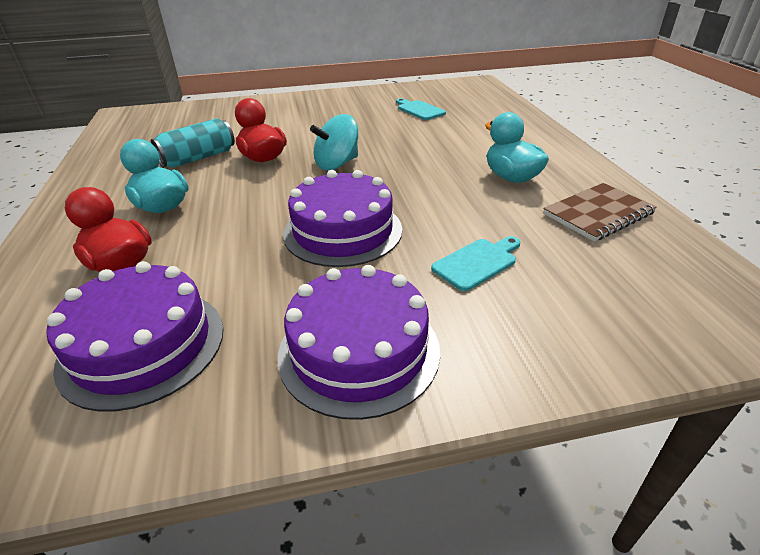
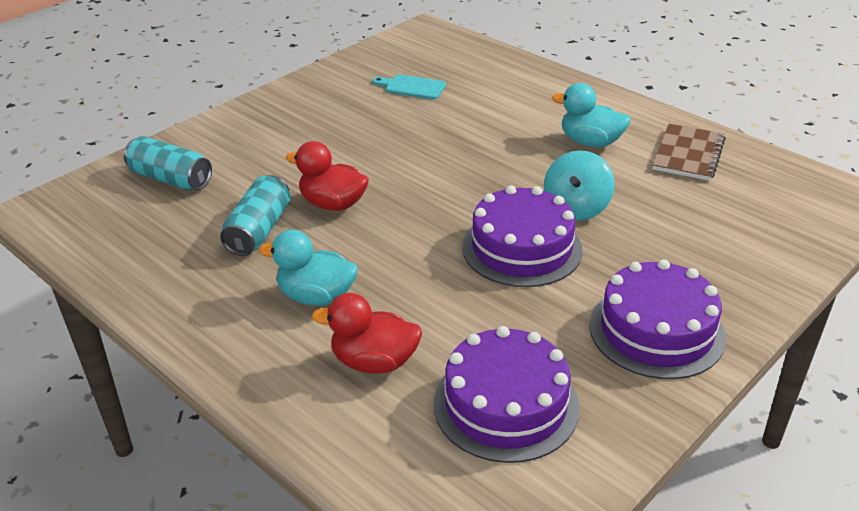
camera: 35 degrees left, 0 degrees up
turquoise spinning top [310,114,358,170] -> turquoise spinning top moved to [544,150,615,221]
turquoise cutting board [431,236,521,291] -> none
none -> turquoise can [124,136,212,190]

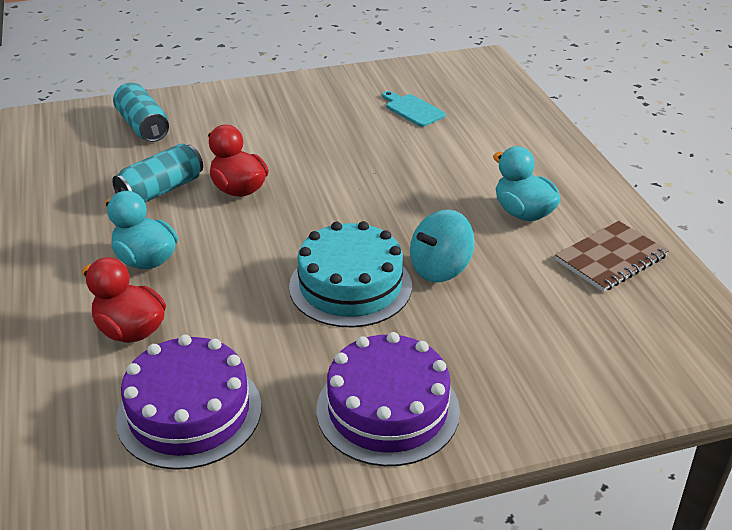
camera: 30 degrees right, 0 degrees up
purple cake [462,185,582,287] -> turquoise cake [289,221,412,327]

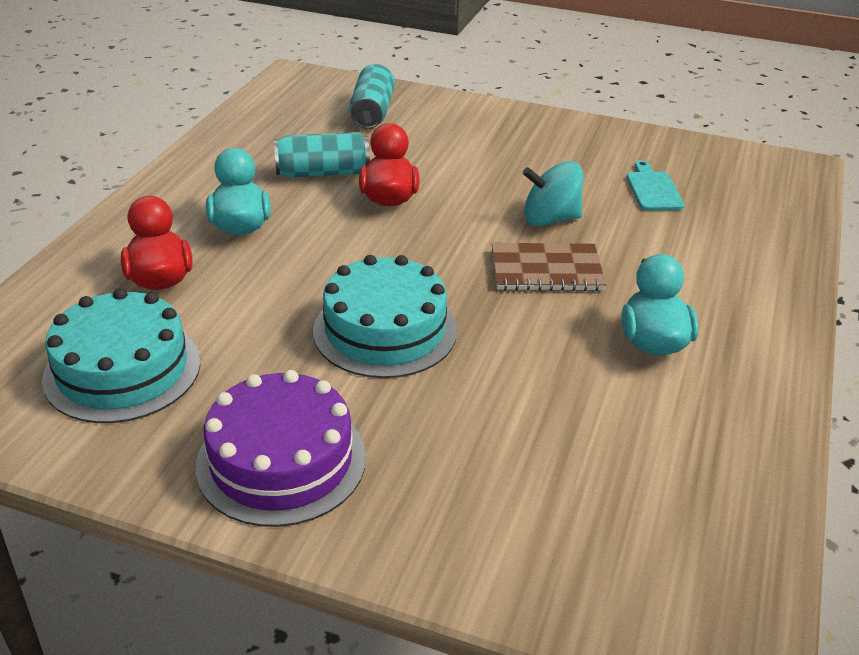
camera: 35 degrees right, 0 degrees up
purple cake [116,335,261,470] -> turquoise cake [42,288,201,423]
turquoise spinning top [410,209,475,282] -> turquoise spinning top moved to [523,161,583,226]
brown notebook [555,221,669,292] -> brown notebook moved to [492,243,606,291]

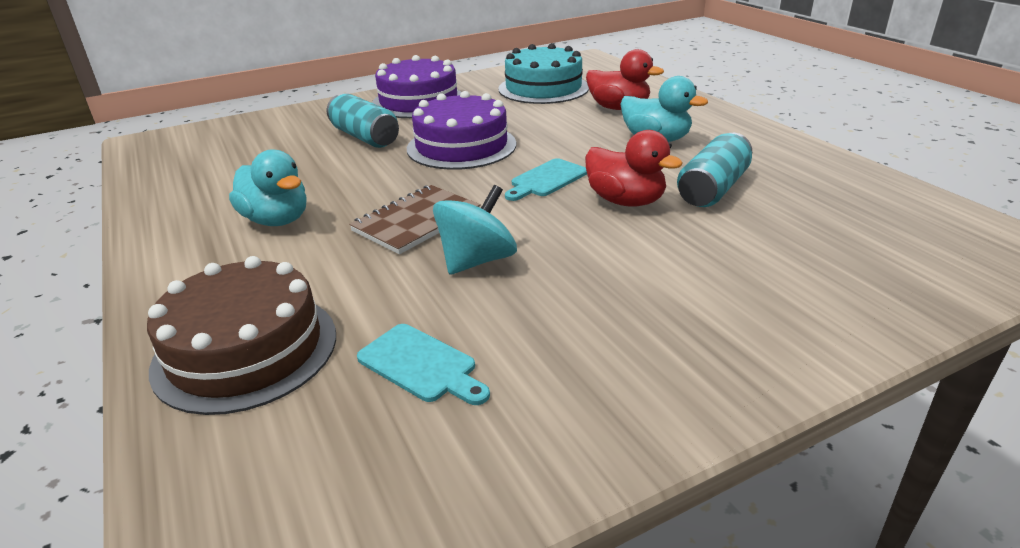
camera: 135 degrees right, 5 degrees down
turquoise cake [313,255,457,378] -> purple cake [407,91,516,170]
turquoise can [349,64,395,129] -> turquoise can moved to [327,94,399,148]
none -> brown cake [147,256,336,415]
none -> turquoise cutting board [505,158,587,201]

